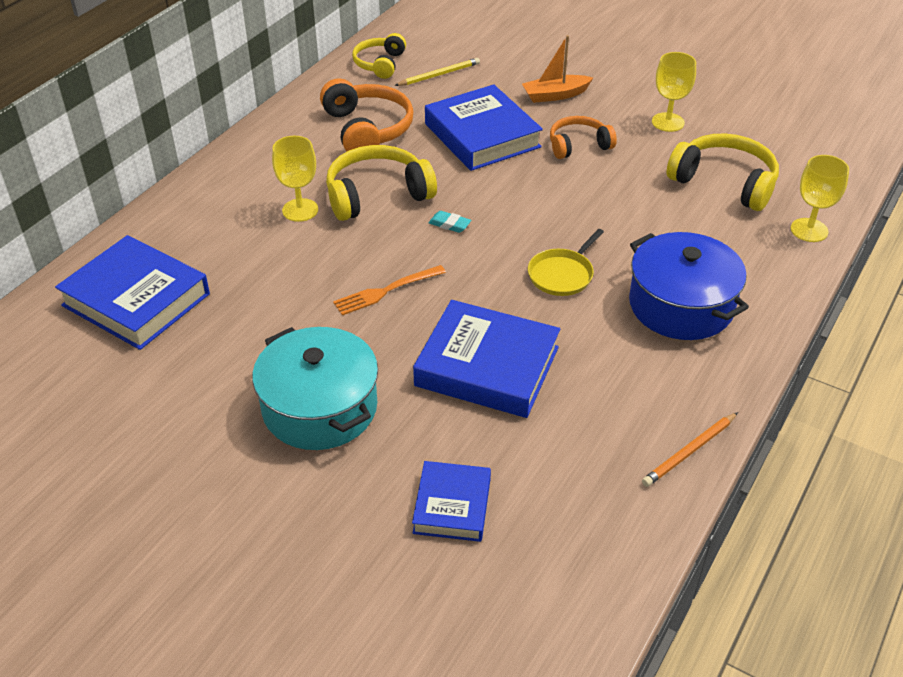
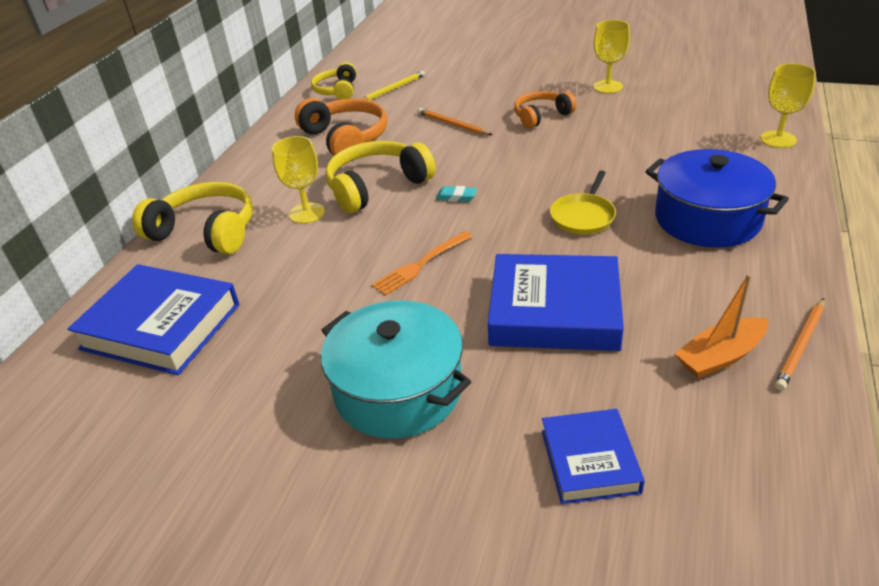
camera: 10 degrees left, 5 degrees down
blue book [425,84,543,171] -> orange pencil [418,108,492,135]
orange boat [522,35,593,103] -> orange boat moved to [674,274,768,379]
yellow headphones [666,133,779,211] -> yellow headphones moved to [132,182,253,254]

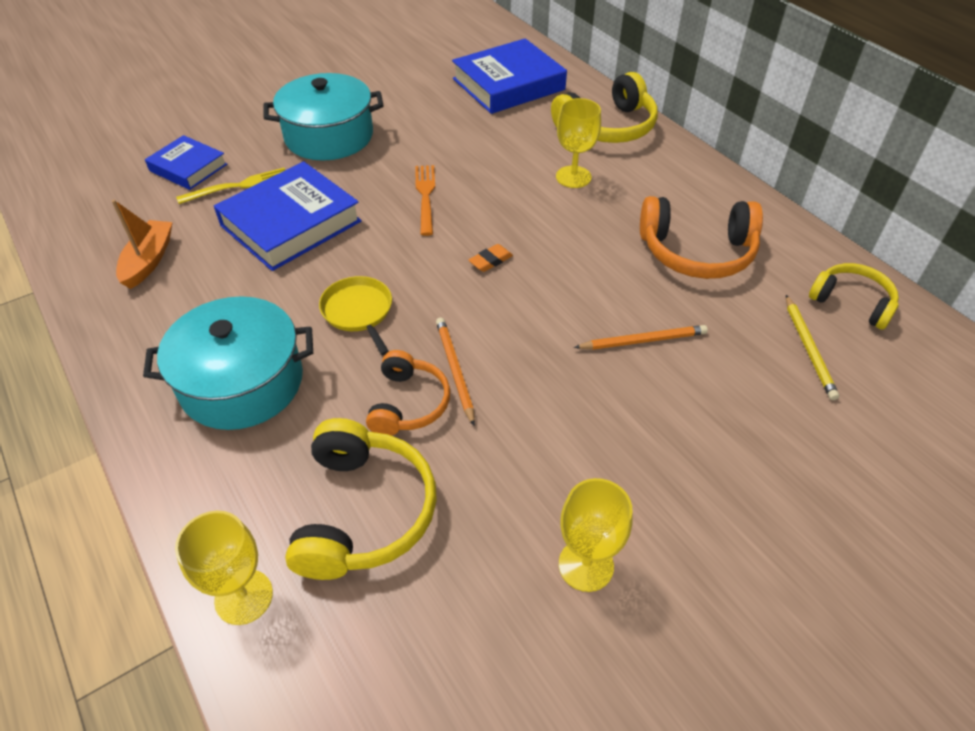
camera: 125 degrees right, 10 degrees up
yellow headphones [325,141,436,213] -> yellow headphones moved to [285,418,437,580]
turquoise eraser [436,186,477,202] -> orange eraser [469,244,513,272]
orange headphones [514,91,577,129] -> orange headphones moved to [366,350,450,436]
blue pot [645,149,789,248] -> turquoise pot [143,296,313,430]
orange pencil [775,298,825,391] -> orange pencil moved to [436,318,475,426]
none -> yellow fork [176,168,285,204]

